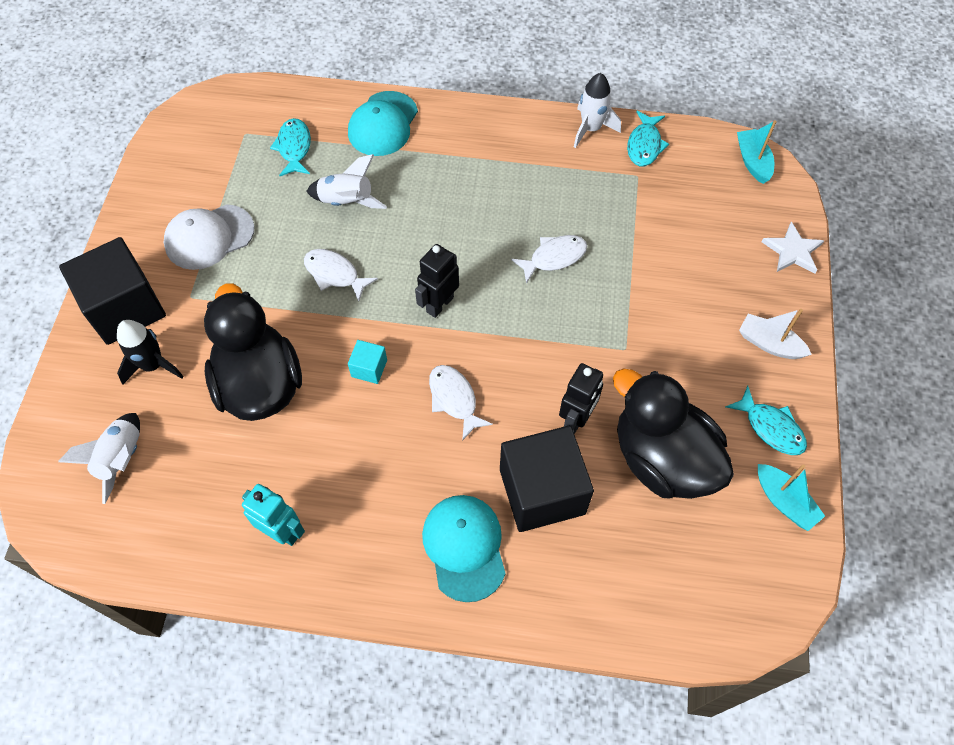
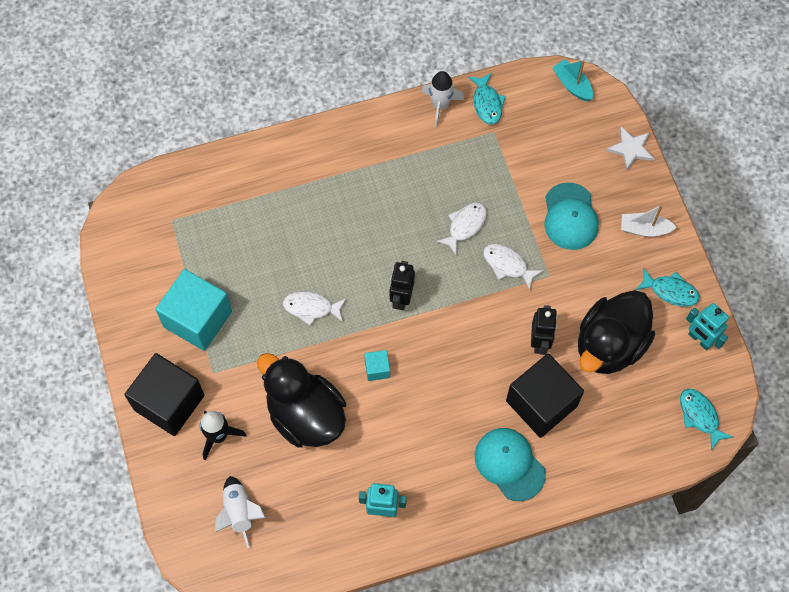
camera: 25 degrees left, 5 degrees up
white cap [164,204,254,270] -> turquoise cube [155,269,232,351]
turquoise fish [270,118,311,176] -> turquoise fish moved to [680,389,733,450]
white rocket [306,154,387,209] -> none
turquoise cap [348,91,418,156] -> turquoise cap moved to [545,182,599,250]
white fish [429,365,493,441] -> white fish moved to [483,244,543,291]
black duck [613,368,734,499] -> black duck turned 75 degrees counterclockwise [578,290,655,374]
turquoise boat [758,464,825,531] -> turquoise robot [686,303,729,351]

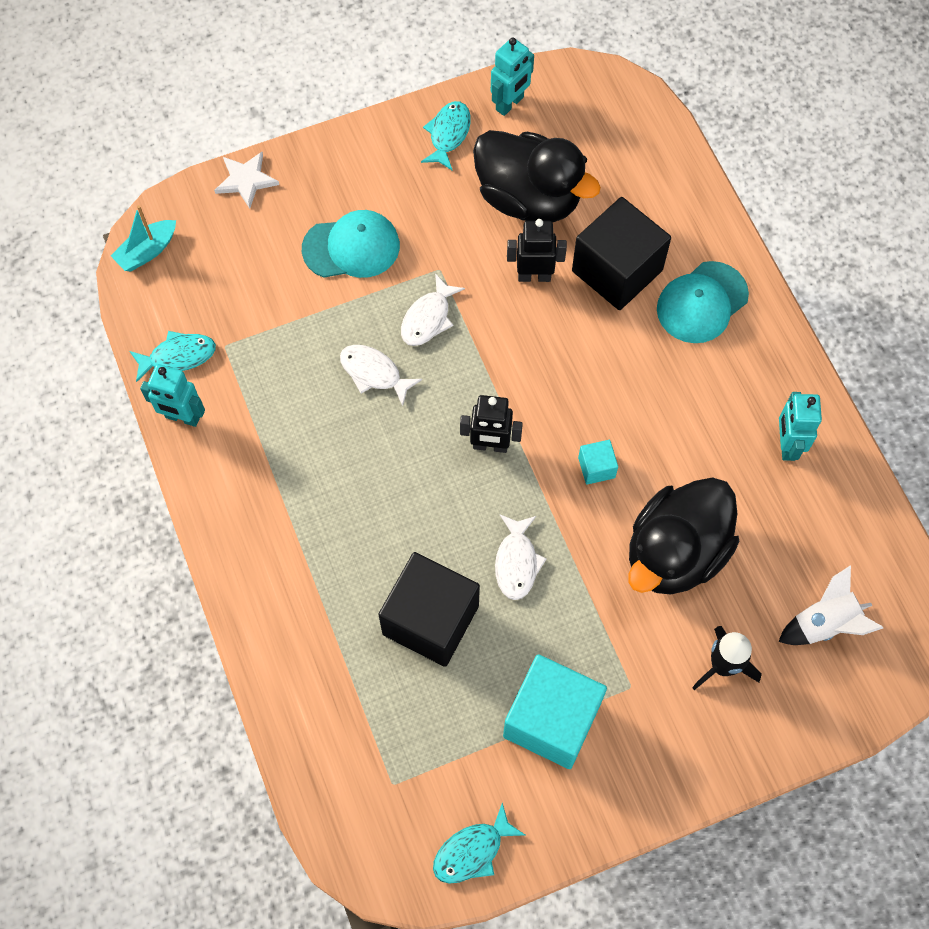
camera: 95 degrees left, 0 degrees up
black cube [124,353,205,436] -> black cube moved to [378,552,480,667]
white rocket [421,71,464,127] -> turquoise robot [140,364,205,427]
white boat [621,205,677,237] -> none
turquoise fish [680,389,733,450] -> turquoise fish moved to [433,803,525,884]

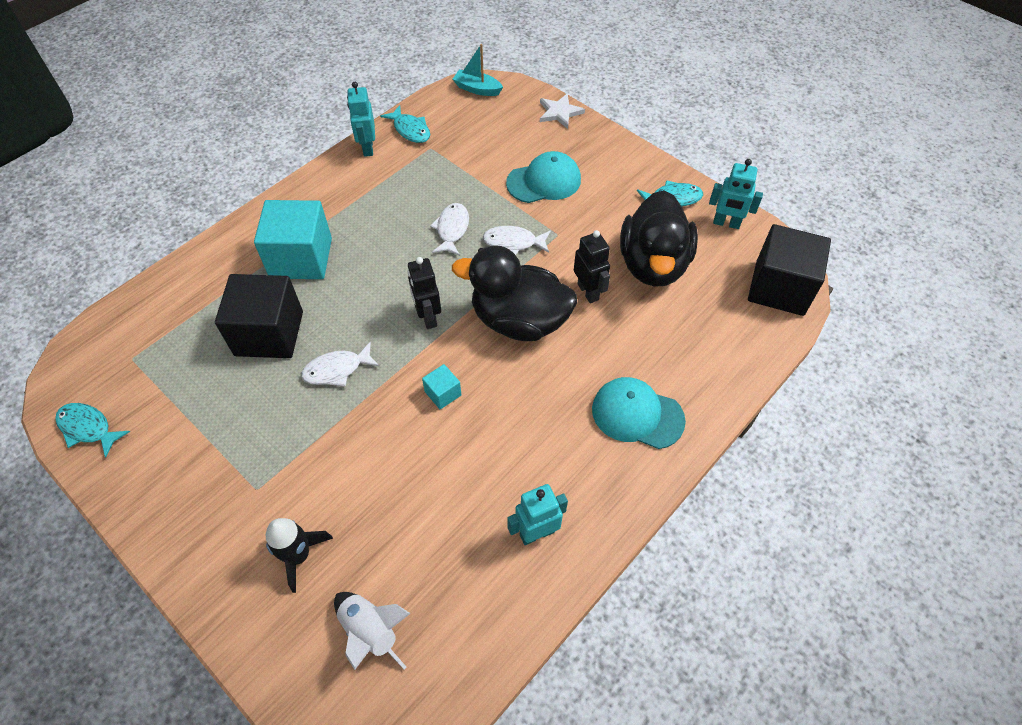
camera: 65 degrees right, 10 degrees down
turquoise cap [302,210,400,278] -> turquoise cap turned 75 degrees counterclockwise [506,151,581,203]
turquoise cube [503,654,607,769] -> turquoise cube moved to [254,200,332,279]
black cube [572,197,671,310] -> black cube moved to [748,224,831,316]
black duck [628,477,739,594] -> black duck moved to [452,245,577,341]

